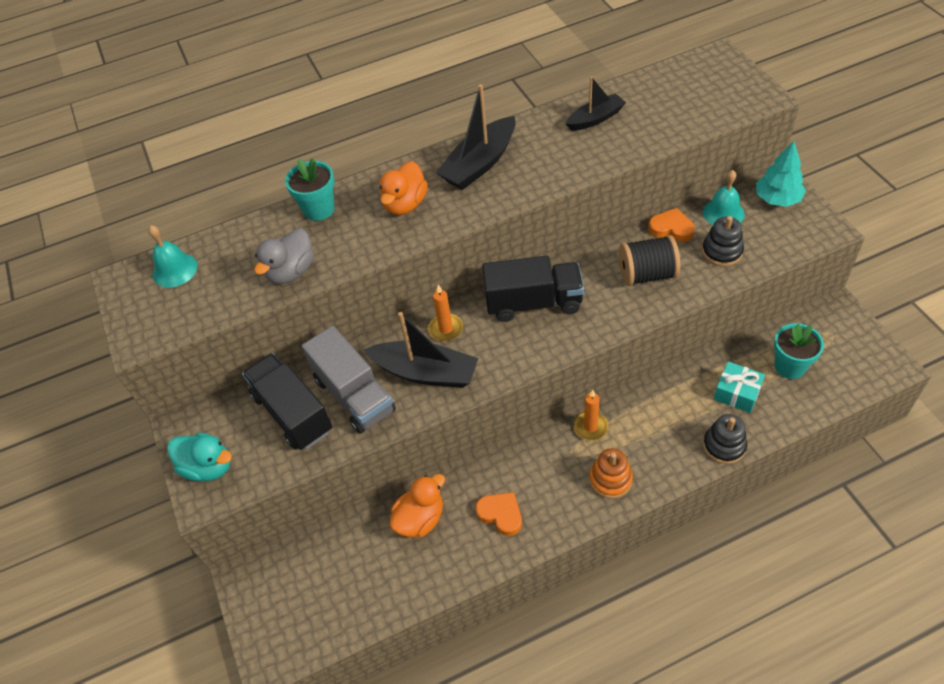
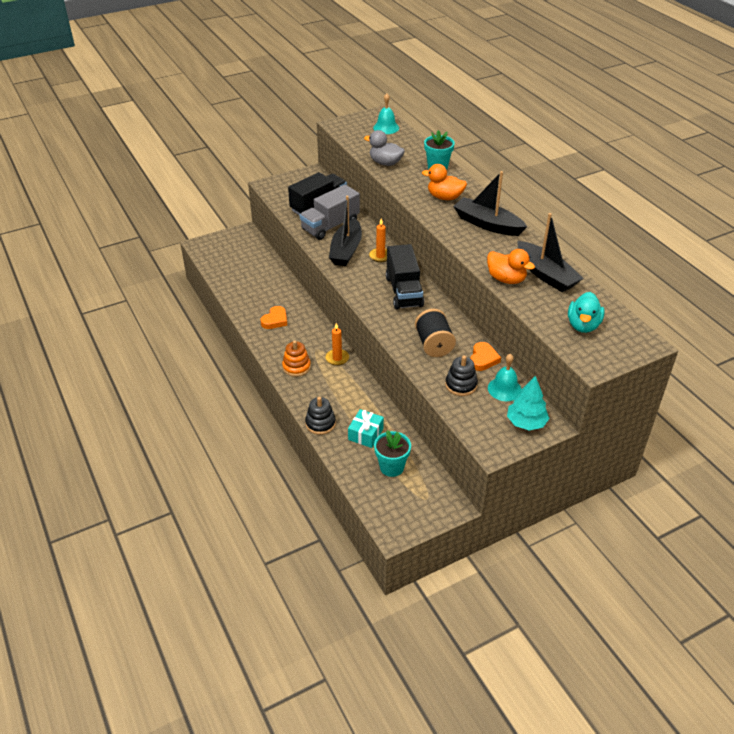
camera: 80 degrees right, 10 degrees down
turquoise duck [167,433,232,481] -> turquoise duck moved to [568,292,605,333]
orange duck [389,474,445,537] -> orange duck moved to [487,249,535,284]
black boat [566,76,626,131] -> black boat [518,213,584,292], size x1.59

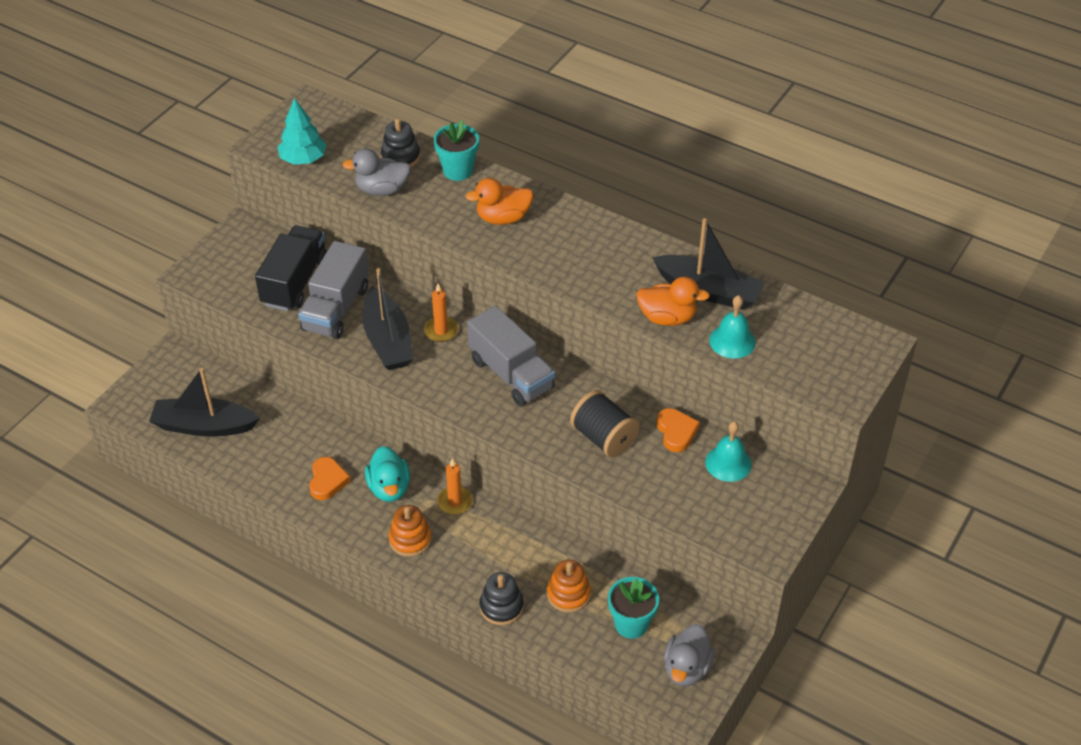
camera: 30 degrees left, 5 degrees up
turquoise gift [348,409,384,448] -> orange stacking toy [547,560,591,612]
turquoise bell [373,93,399,134] -> turquoise bell moved to [709,295,756,358]
black truck [386,244,424,309] -> grey truck [467,306,555,406]
black stacking toy [445,355,478,396] -> black stacking toy moved to [381,119,420,167]
black boat [453,171,527,236] -> black boat moved to [149,368,260,437]
turquoise tree [507,376,550,431] -> turquoise tree moved to [277,98,326,165]
turquoise duck [568,292,605,333] -> turquoise duck moved to [365,446,410,502]
none -> grey duck [664,624,715,686]

